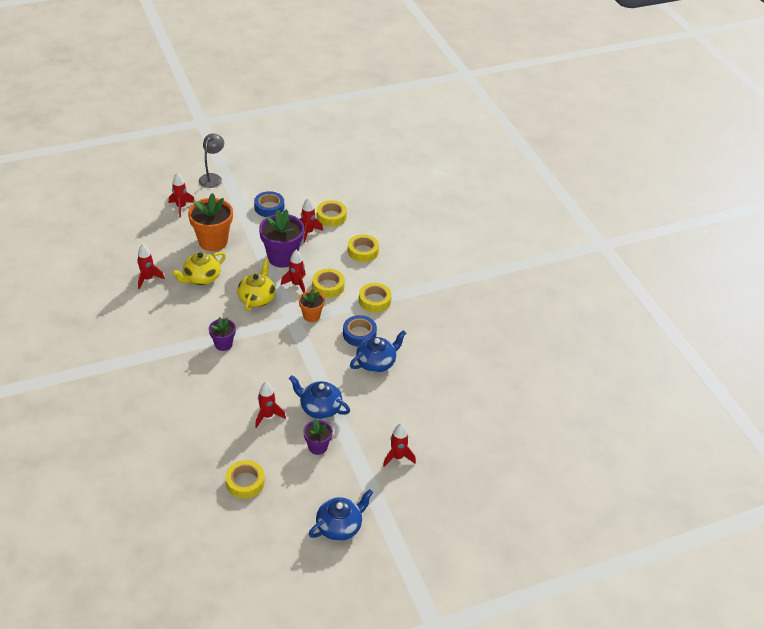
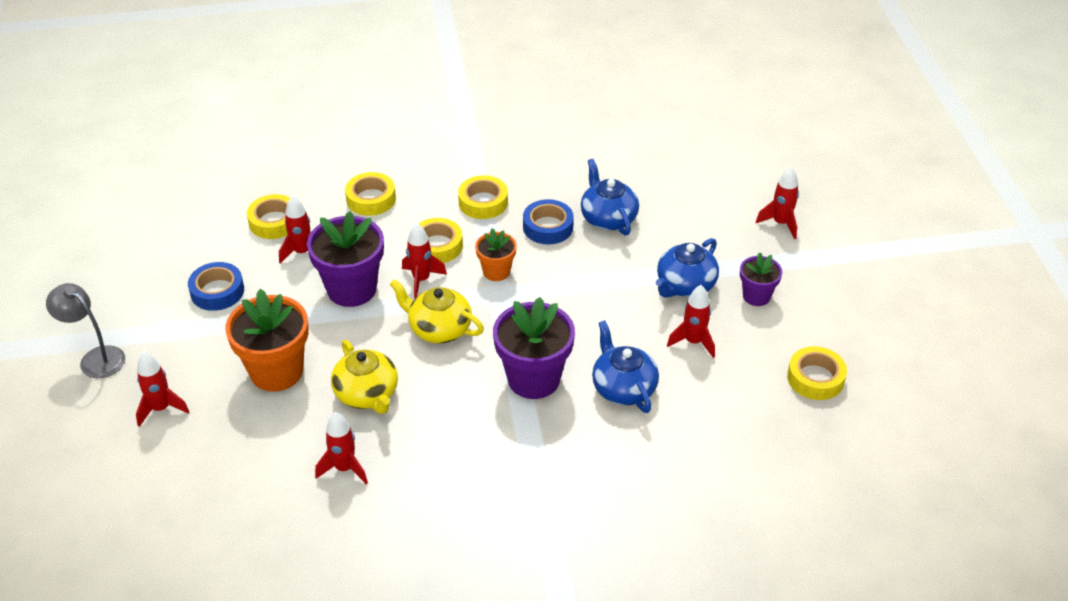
camera: 75 degrees left, 0 degrees up
purple flower pot [209,317,236,351] -> purple flower pot [493,297,575,399], size x1.80
blue teapot [309,489,373,541] -> blue teapot moved to [592,320,659,413]

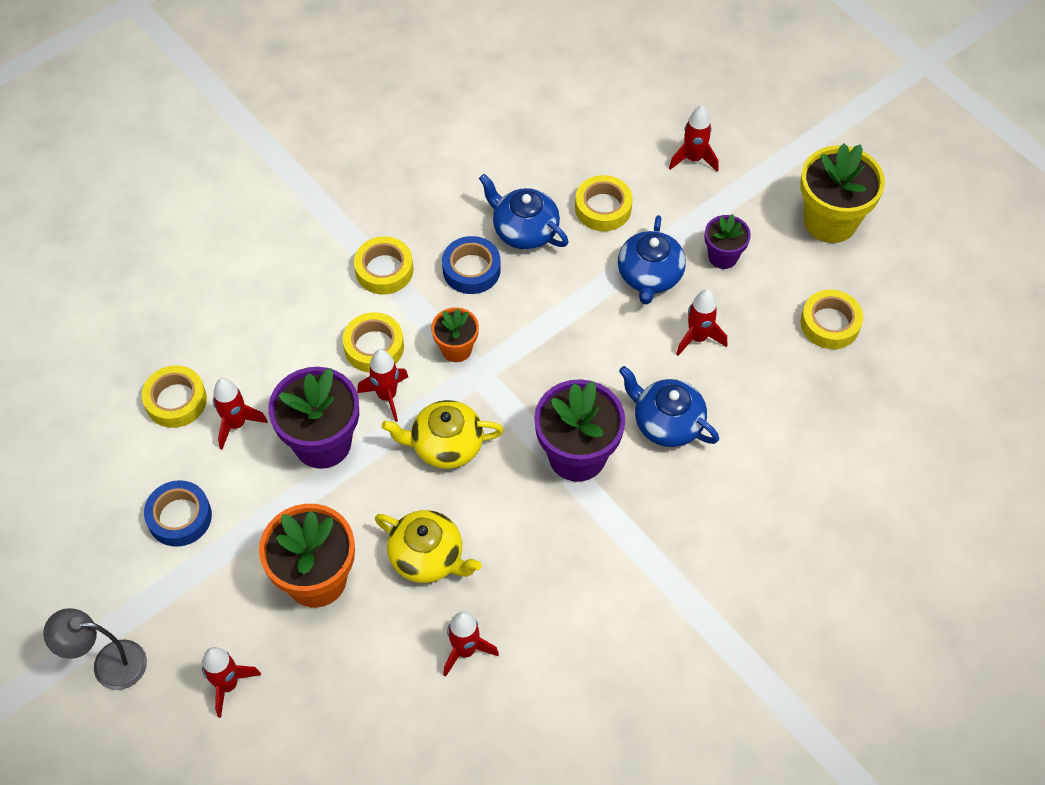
camera: 30 degrees left, 15 degrees up
yellow tape [345,172,396,216] -> yellow tape moved to [575,175,633,231]
none -> yellow flower pot [800,143,885,243]

